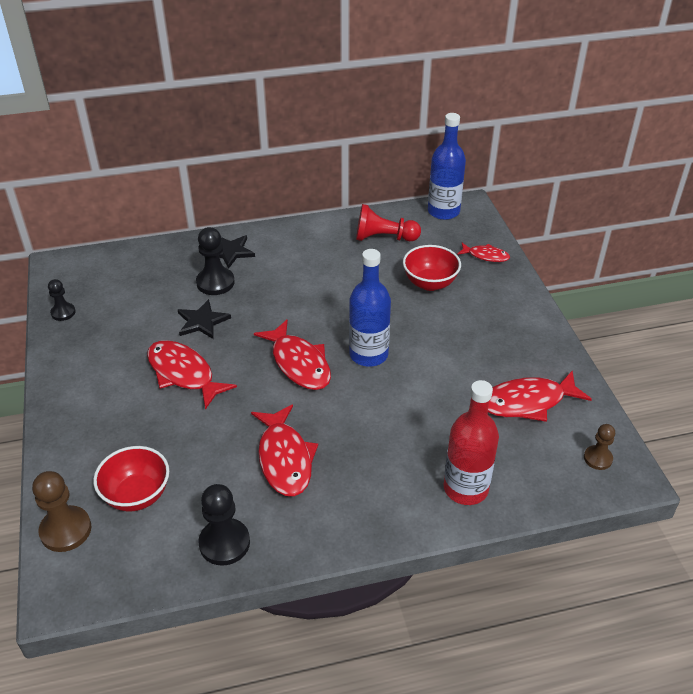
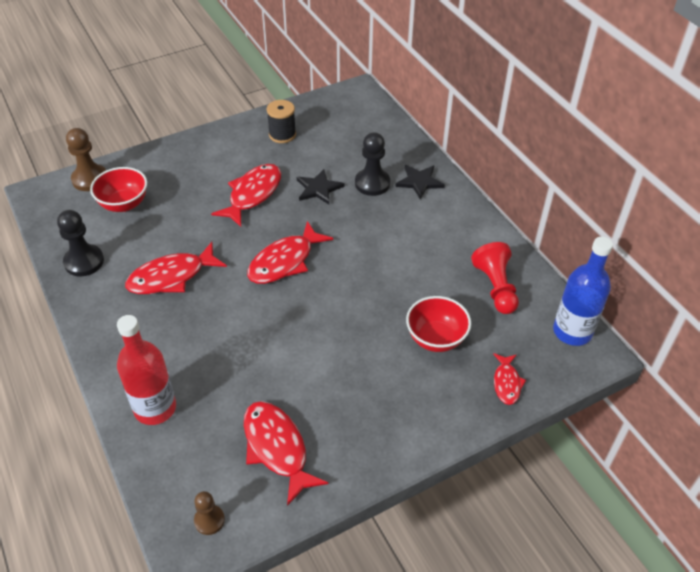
camera: 75 degrees right, 5 degrees up
black pawn [48,279,76,321] -> none
blue bottle [349,249,391,367] -> none
none -> black spool [267,100,296,143]

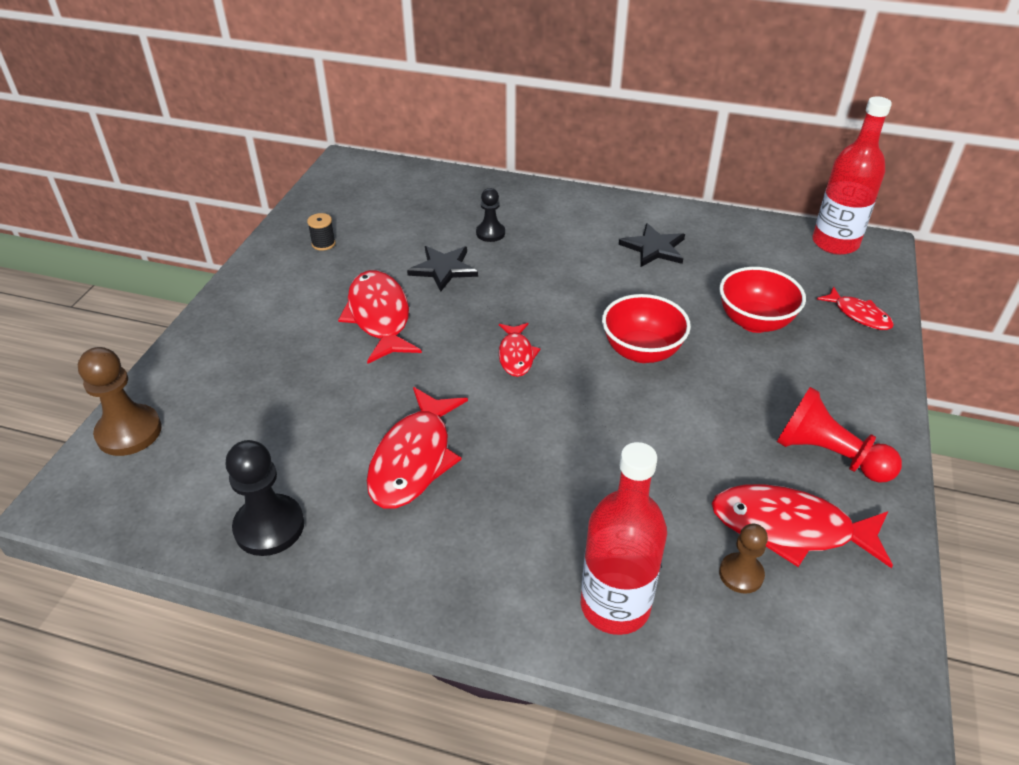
camera: 45 degrees left, 5 degrees down
red bowl [90,167,147,212] -> red bowl moved to [602,294,691,363]
brown pawn [194,491,225,535] -> brown pawn moved to [719,524,768,594]
red fish [247,221,333,284] -> red fish [499,323,541,377], size x0.56
black spool [267,100,296,143] -> black spool [307,213,336,251], size x0.59
black pawn [355,132,390,196] -> black pawn [476,188,505,242], size x0.61
black star [395,165,445,199] -> black star moved to [619,223,685,267]
red pawn [471,242,519,314] -> red pawn moved to [777,387,902,483]
blue bottle [553,237,613,346] -> red bottle [812,96,892,255]

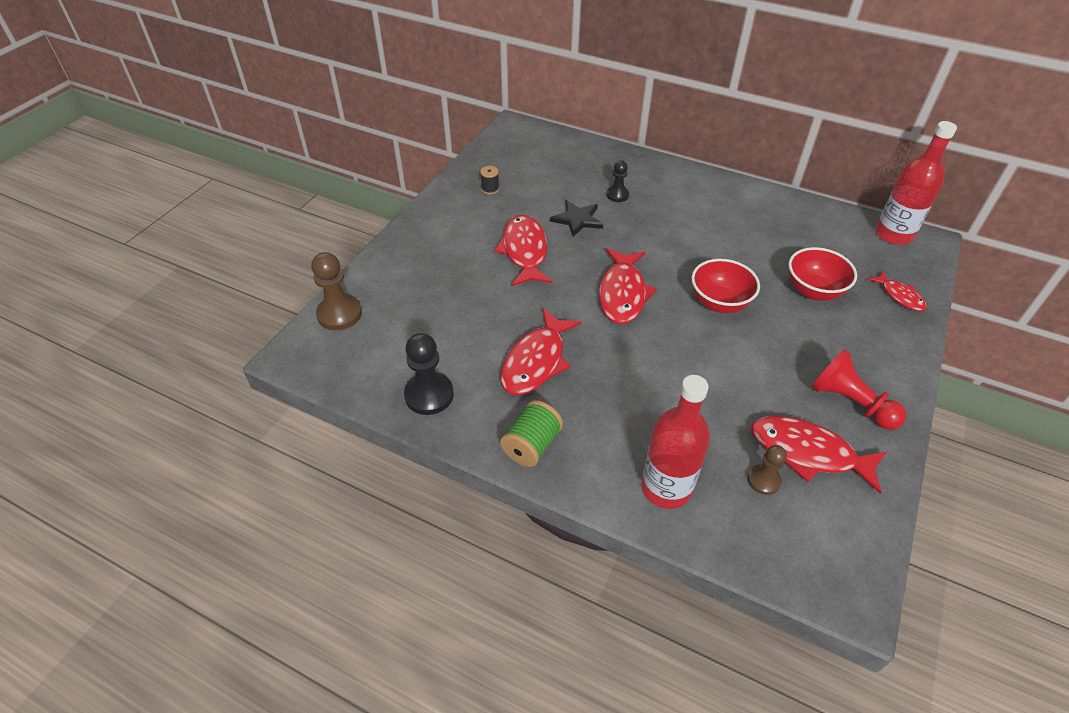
camera: 10 degrees right, 5 degrees up
red fish [499,323,541,377] -> red fish [599,248,657,324], size x1.78
black star [619,223,685,267] -> none
none -> green spool [500,400,563,467]

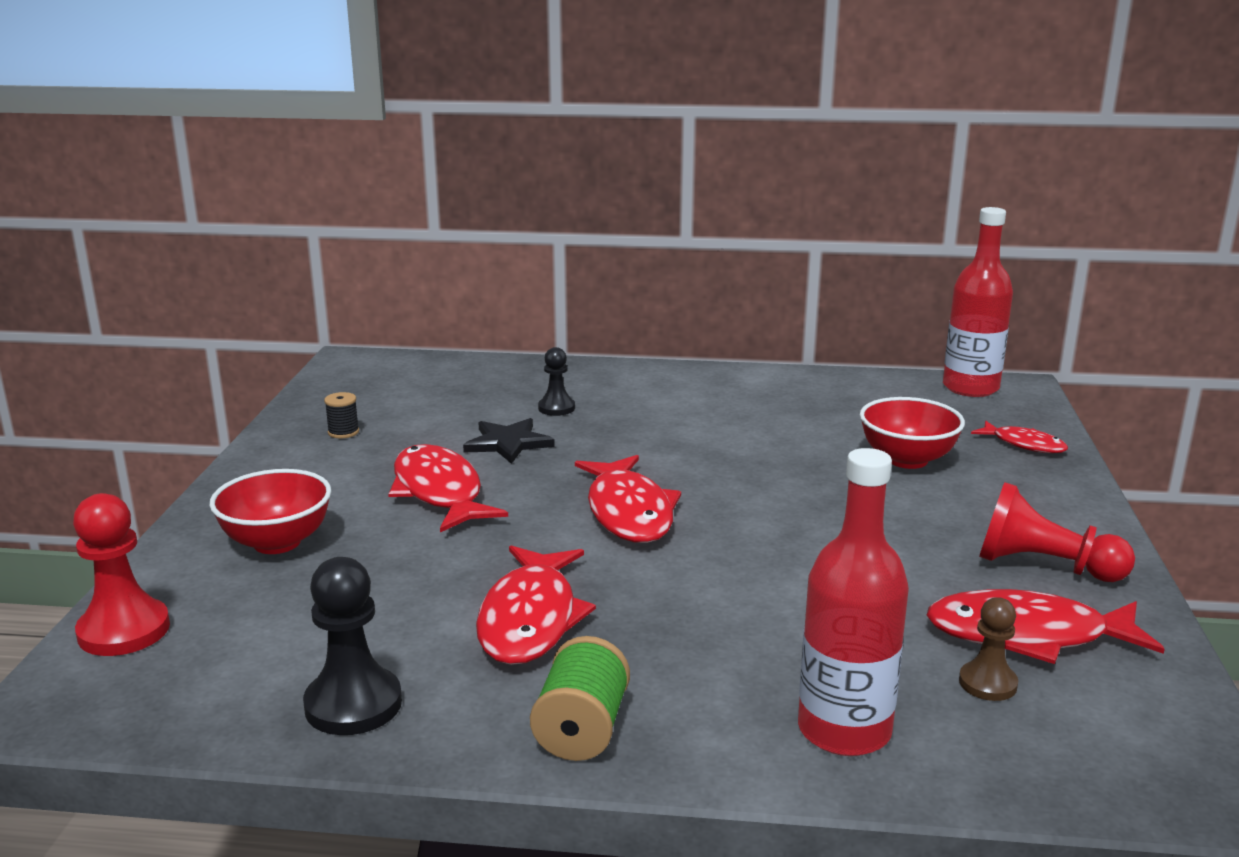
camera: 20 degrees left, 25 degrees down
brown pawn [311,252,362,330] -> red pawn [73,493,170,656]
red bowl [691,259,760,313] -> red bowl moved to [210,469,332,554]

